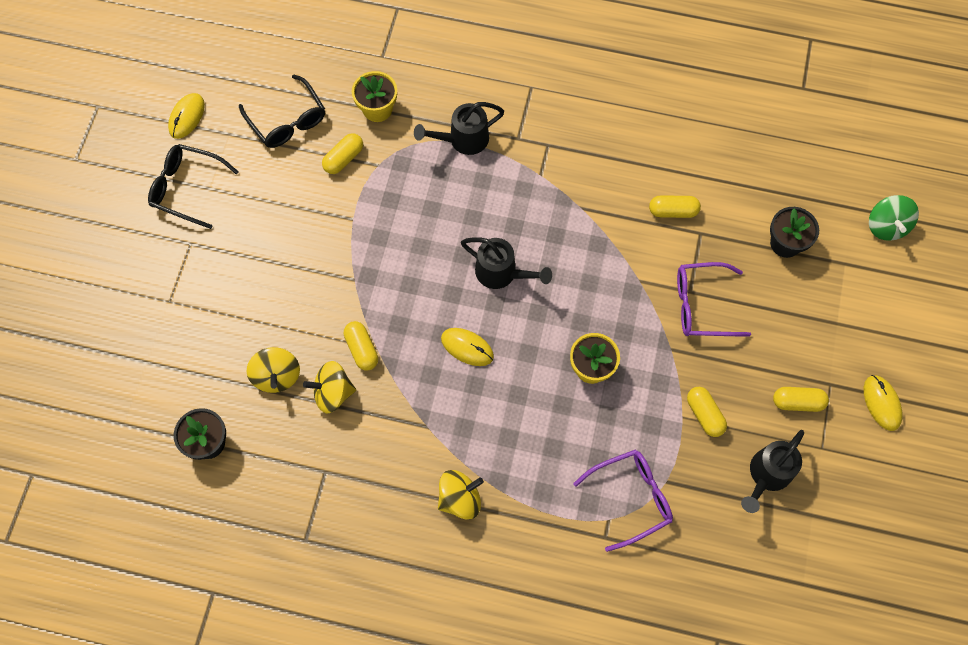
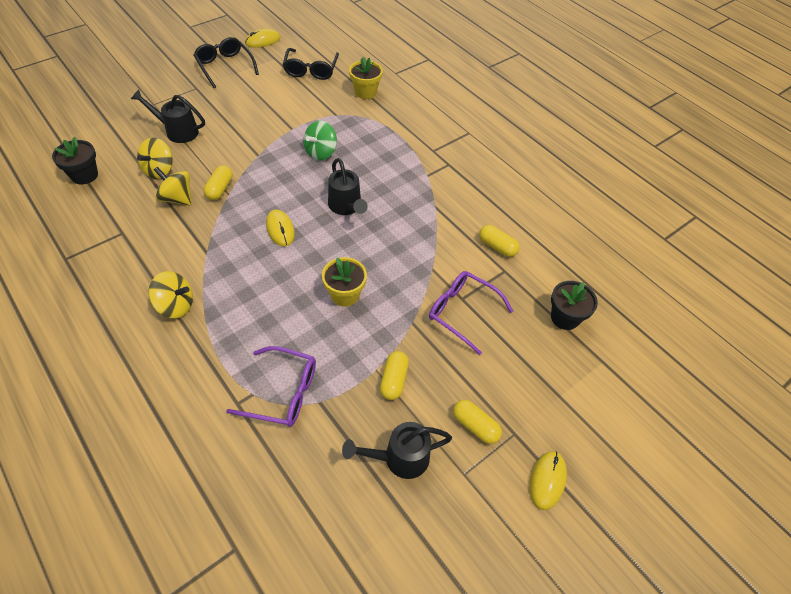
camera: 35 degrees right, 15 degrees down
yellow capsule [322,133,363,174] -> none
black watering can [414,102,504,155] -> black watering can moved to [131,89,205,143]
green spinning top [869,195,919,241] -> green spinning top moved to [303,121,337,161]

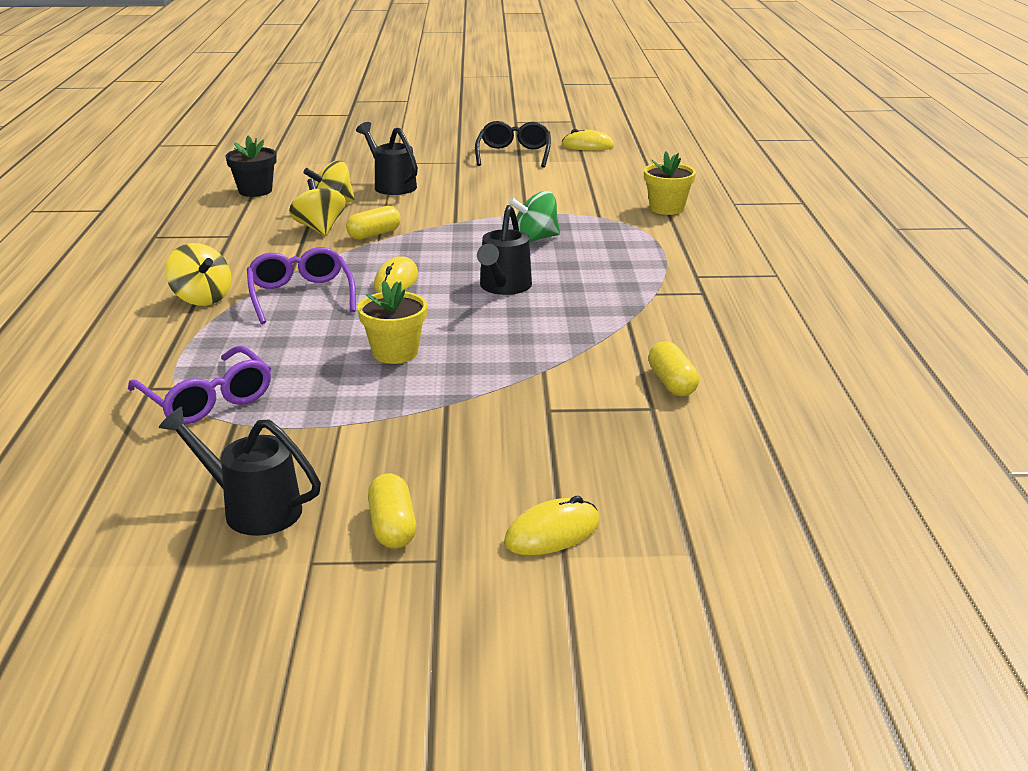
camera: 40 degrees right, 25 degrees down
black glasses [283,48,339,80] -> none
yellow capsule [380,351,409,400] -> none
purple glasses [429,271,514,355] -> purple glasses moved to [247,247,356,324]
yellow mouse [530,451,567,510] -> yellow mouse moved to [504,496,600,555]
black flower pot [551,281,598,330] -> none

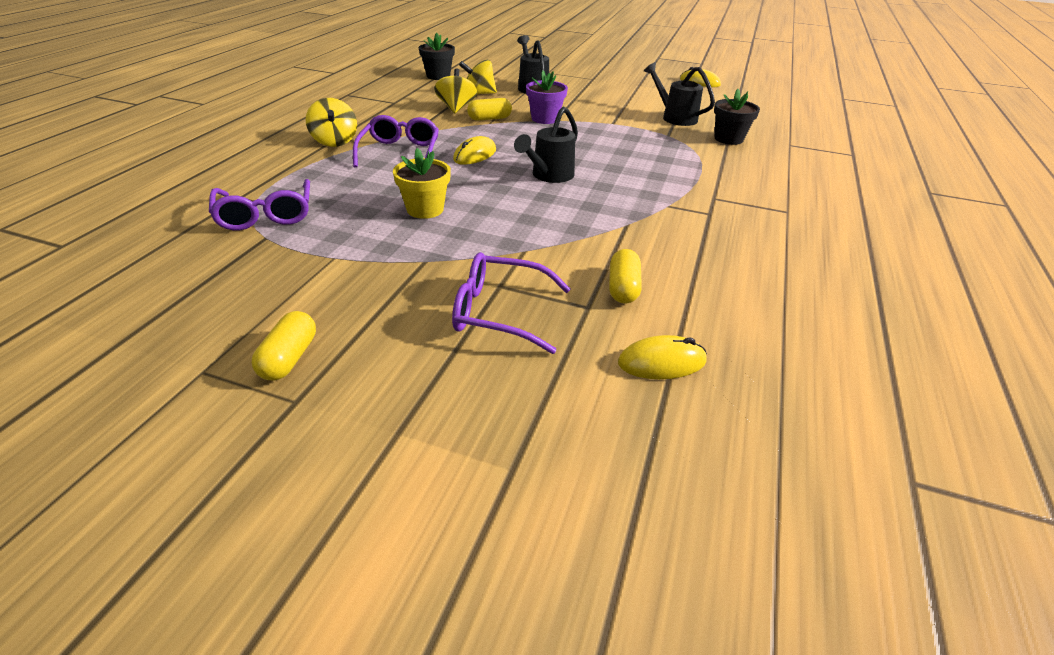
camera: 20 degrees right, 10 degrees up
black watering can [159,407,321,536] -> black watering can moved to [644,62,715,126]
black glasses [475,121,551,168] -> none
yellow mouse [504,496,600,555] -> yellow mouse moved to [618,335,707,379]
green spinning top [508,191,560,242] -> none
yellow flower pot [644,151,696,215] -> black flower pot [714,89,760,145]
none -> purple glasses [452,252,570,354]
none -> purple flower pot [526,70,568,124]

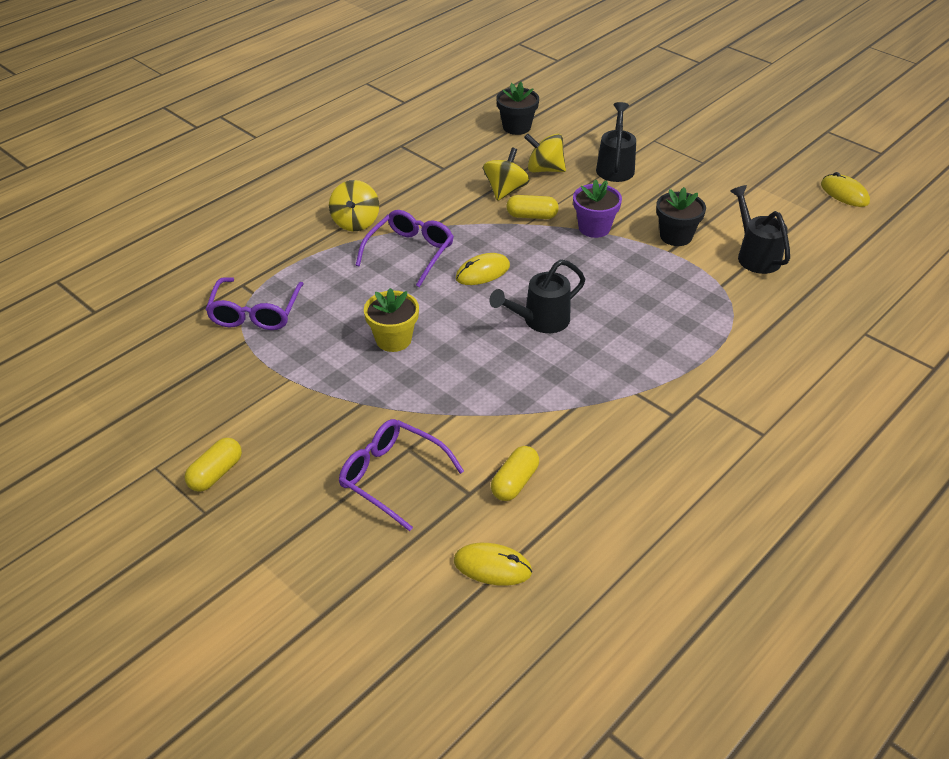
camera: 25 degrees right, 5 degrees up
black flower pot [714,89,760,145] -> black flower pot moved to [656,187,706,246]

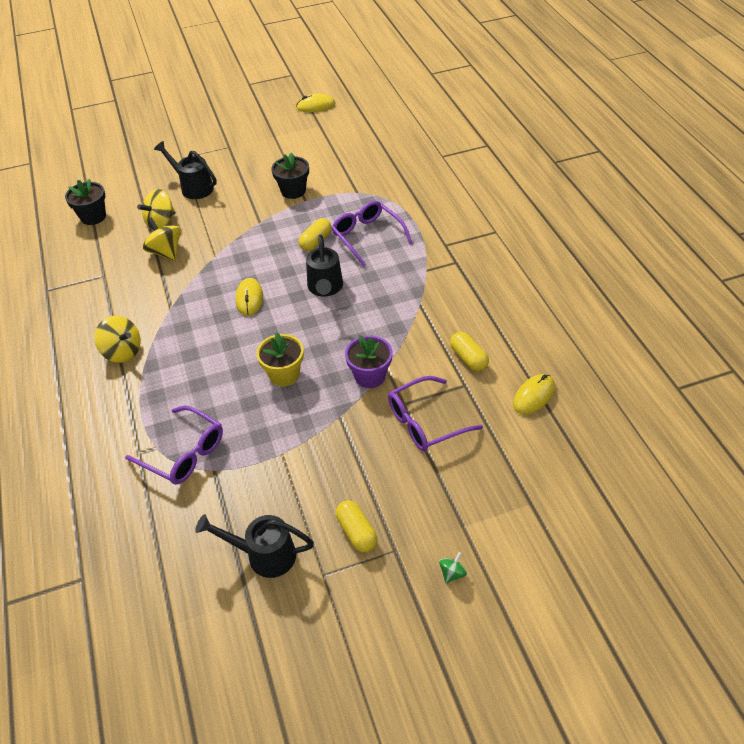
camera: 60 degrees left, 5 degrees up
purple glasses [355,210,454,287] -> purple glasses moved to [332,201,412,267]
yellow capsule [506,195,559,219] -> yellow capsule moved to [298,218,332,251]
purple flower pot [573,179,622,238] -> purple flower pot moved to [345,335,392,388]
black watering can [730,185,790,274] -> black watering can moved to [195,514,314,578]
none -> green spinning top [439,552,467,583]

